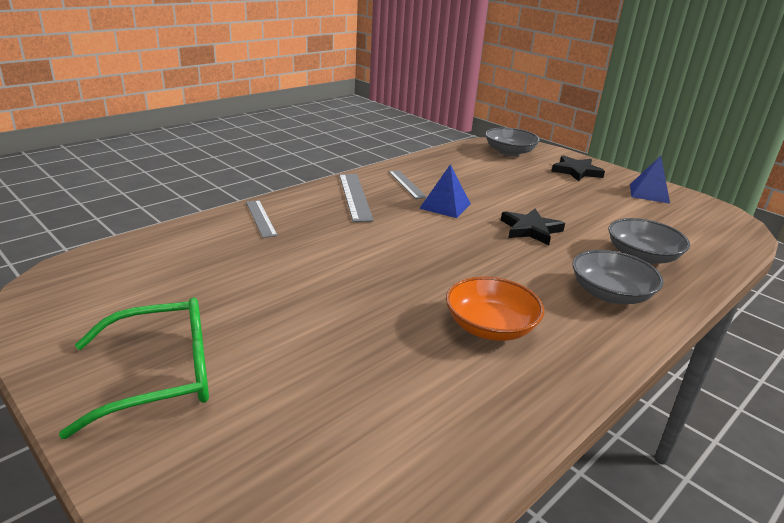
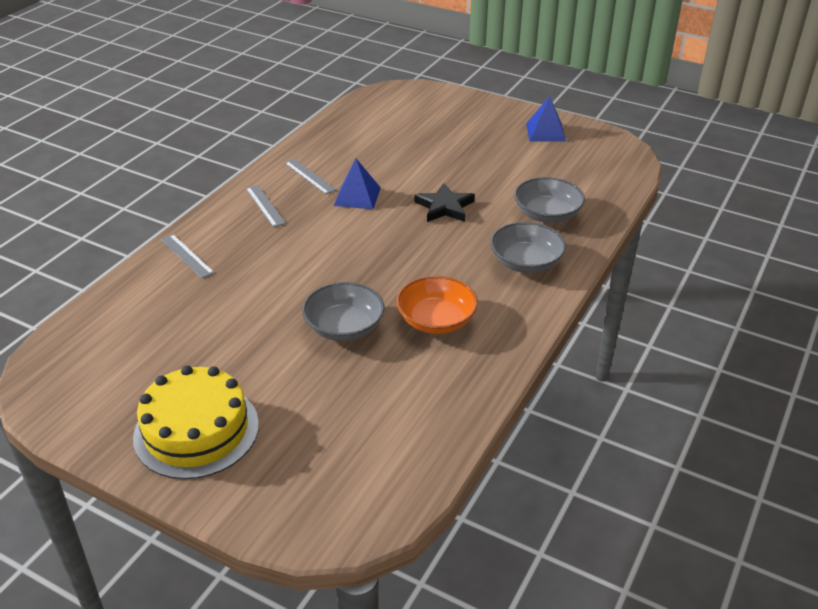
camera: 15 degrees left, 10 degrees up
green glasses [59,297,209,439] -> yellow cake [133,365,259,479]
grey ruler [339,174,374,222] -> grey ruler [246,185,286,227], size x0.67
grey bowl [485,127,540,156] -> grey bowl moved to [302,282,385,341]
black star [551,155,605,181] -> none

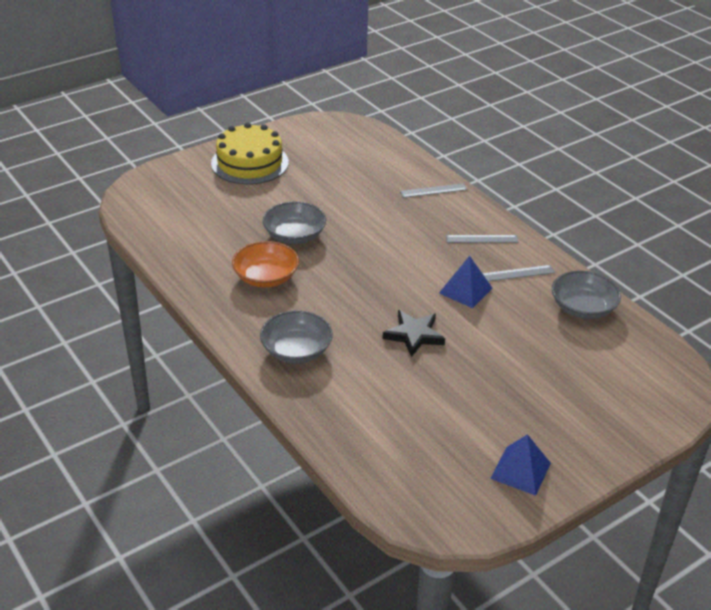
camera: 115 degrees right, 0 degrees up
grey bowl [514,177,585,223] -> grey bowl moved to [552,271,621,319]

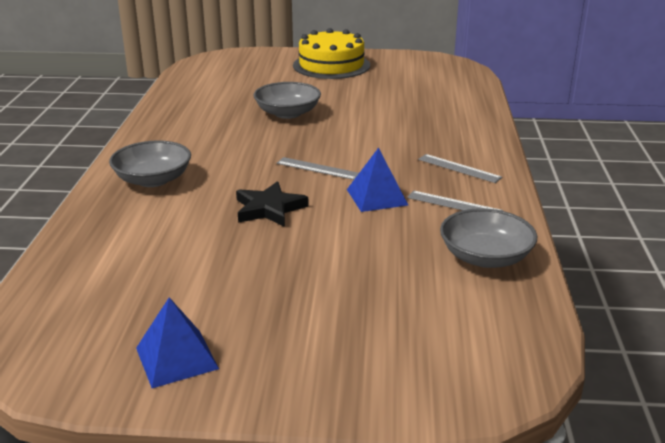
camera: 40 degrees right, 10 degrees down
orange bowl [232,241,299,288] -> none
grey ruler [400,183,467,198] -> grey ruler moved to [277,157,359,180]

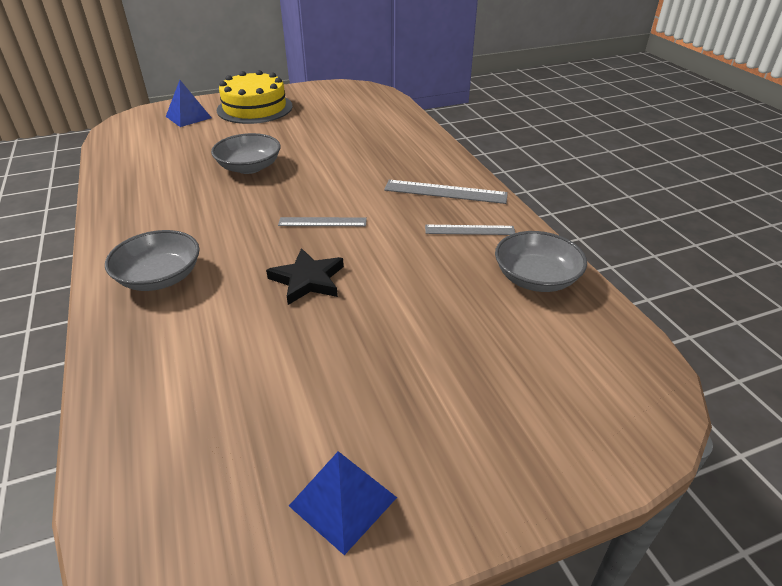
camera: 25 degrees left, 10 degrees up
blue pyramid [347,148,408,212] -> blue pyramid moved to [166,80,212,127]
grey ruler [418,154,502,183] -> grey ruler [384,180,508,204], size x1.50

